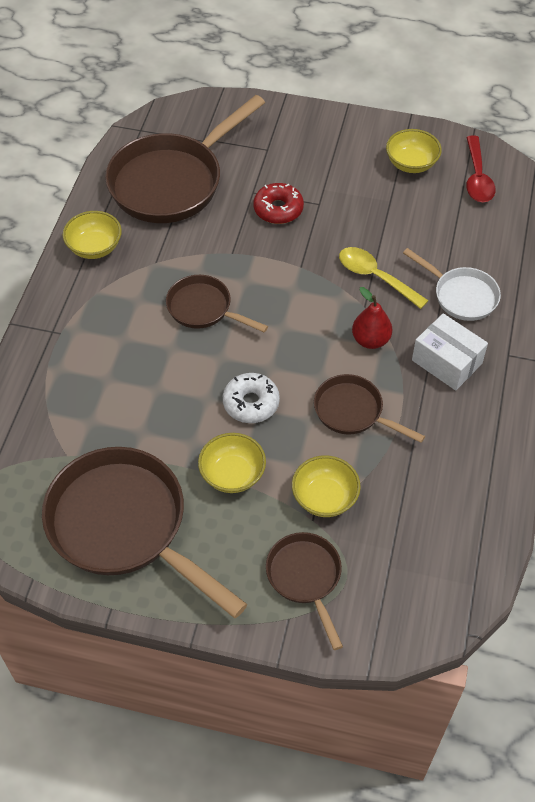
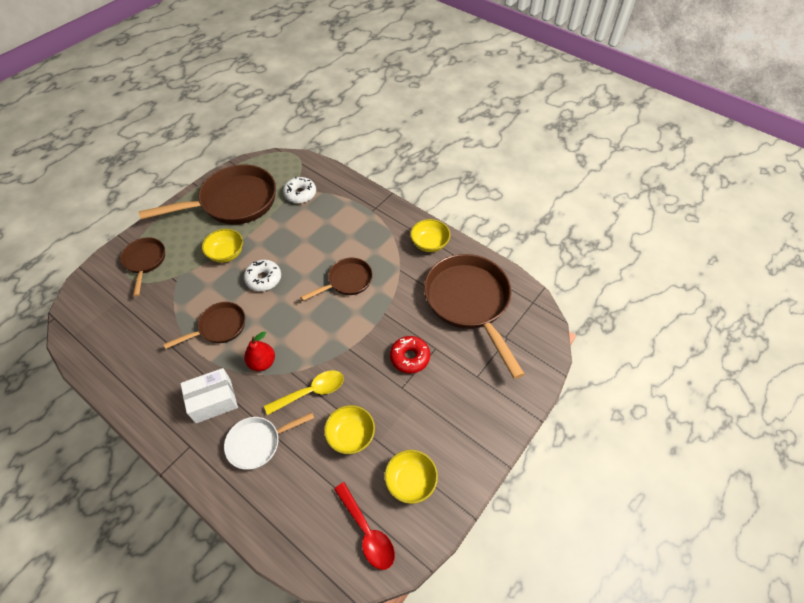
camera: 115 degrees right, 0 degrees up
brown pan [266,532,343,650] -> brown pan turned 105 degrees counterclockwise [120,237,165,296]
yellow bowl [292,455,361,517] -> yellow bowl moved to [324,405,375,454]
red spoon [466,136,495,202] -> red spoon turned 150 degrees counterclockwise [334,482,395,570]
none -> white donut [283,177,316,203]

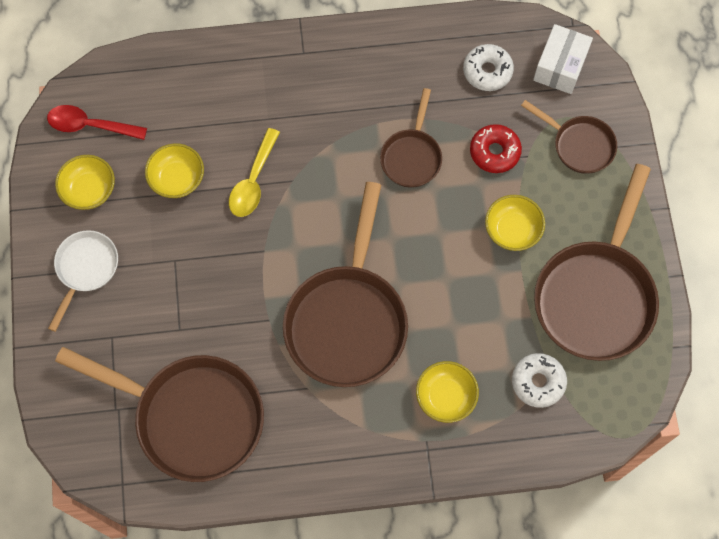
camera: 135 degrees right, 15 degrees up
white box [180,368,238,423] -> white box moved to [533,24,593,94]
white pan [224,412,314,470] -> white pan moved to [48,230,118,332]
white donut [244,260,281,291] -> white donut moved to [463,44,514,91]
red pear [244,332,275,371] -> none
brown pan [301,258,373,301] -> brown pan [283,182,408,387], size x1.91
red donut [390,336,430,373] -> red donut moved to [470,124,522,173]
yellow bowl [410,219,450,252] -> yellow bowl moved to [416,361,479,423]

